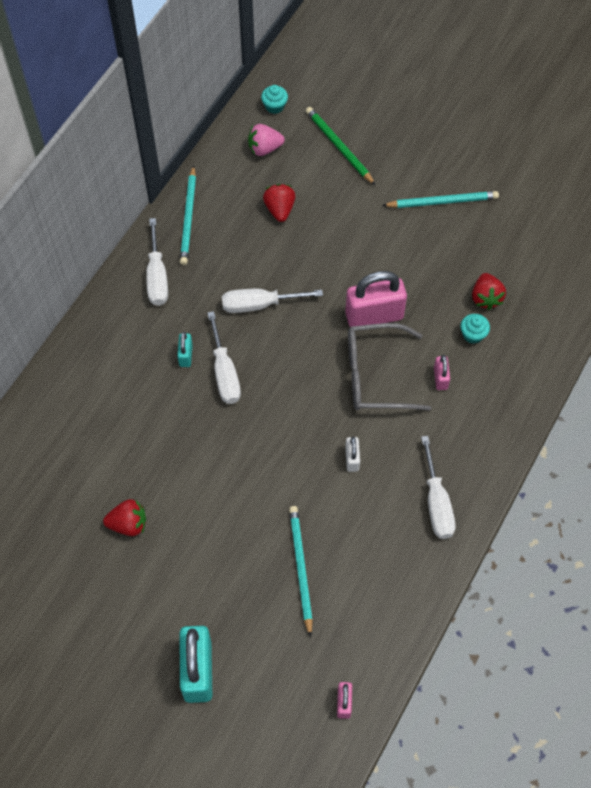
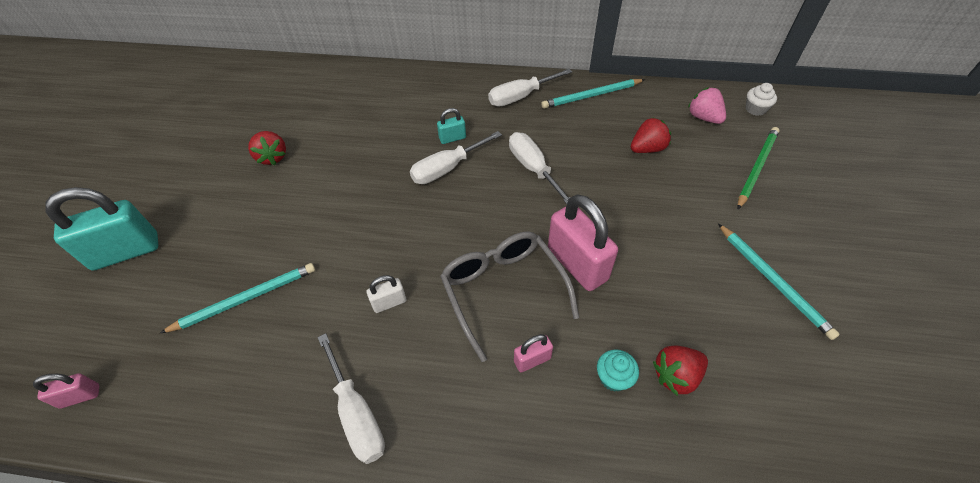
camera: 70 degrees right, 10 degrees down
turquoise cupcake [261,85,288,114] -> white cupcake [746,83,777,116]
white screwdriver [421,436,455,539] -> white screwdriver turned 90 degrees counterclockwise [318,333,385,464]

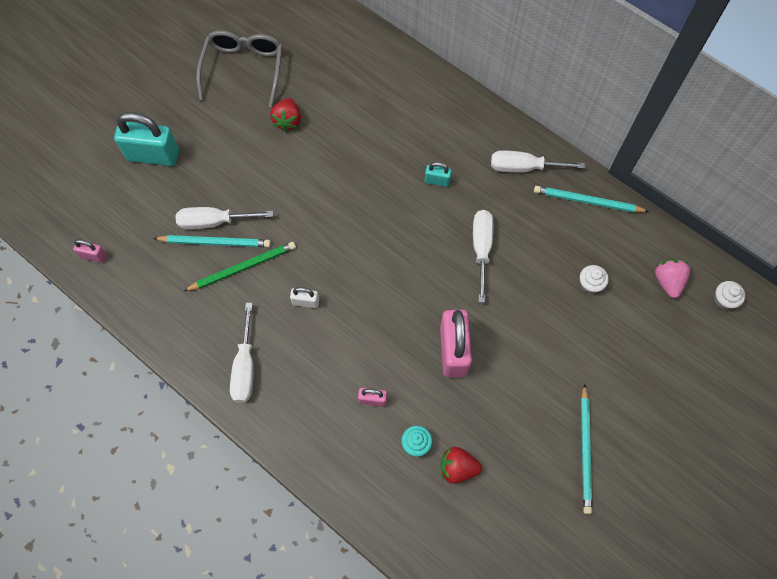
camera: 30 degrees right, 15 degrees up
white screwdriver [410,131,502,184] -> white screwdriver moved to [175,207,273,229]
grey glasses [440,231,579,362] -> grey glasses moved to [196,30,283,107]
red strawberry [631,117,671,153] -> white cupcake [580,265,608,294]
green pencil [737,127,780,209] -> green pencil moved to [184,242,296,291]

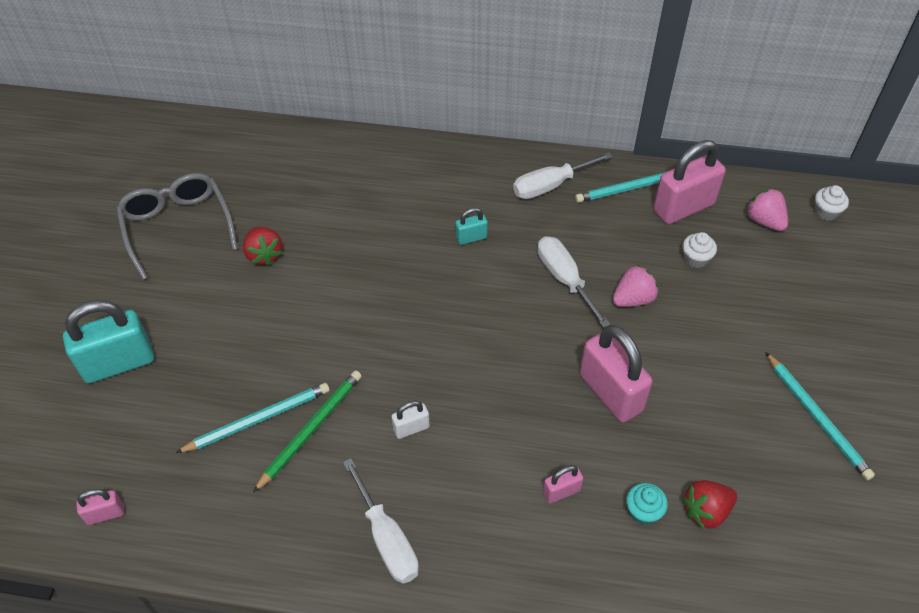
camera: 30 degrees left, 15 degrees down
white screwdriver [175,207,273,229] -> none
none -> pink strawberry [612,264,659,307]
none -> pink padlock [653,140,726,224]

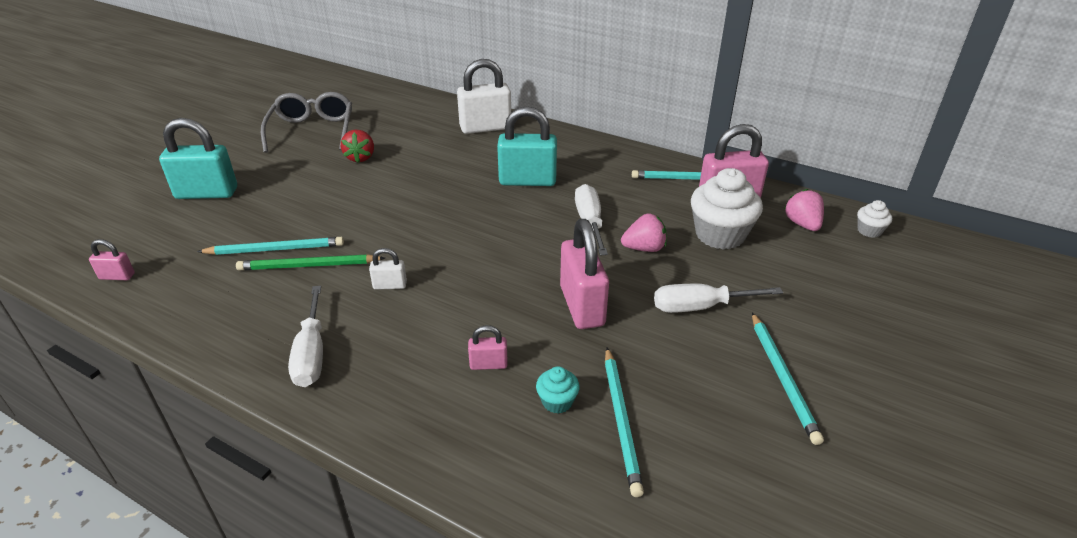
camera: 20 degrees right, 15 degrees down
green pencil [253,371,362,493] -> green pencil turned 150 degrees counterclockwise [236,255,385,270]
turquoise padlock [455,208,488,245] -> turquoise padlock [497,106,557,186], size x2.10
white screwdriver [513,152,613,199] -> white screwdriver moved to [654,284,783,313]
white cupcake [682,232,717,268] -> white cupcake [691,168,763,250], size x2.10
red strawberry [683,480,737,529] -> turquoise pencil [605,347,644,497]
none -> white padlock [457,59,511,134]

